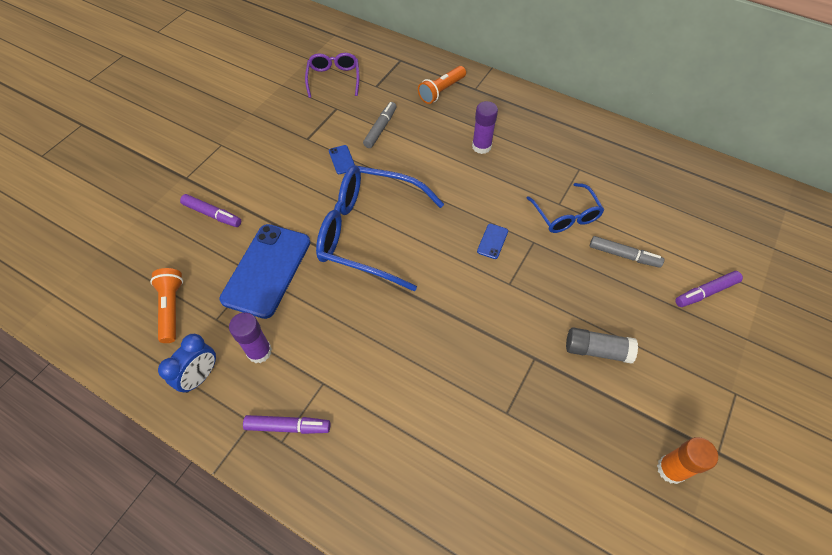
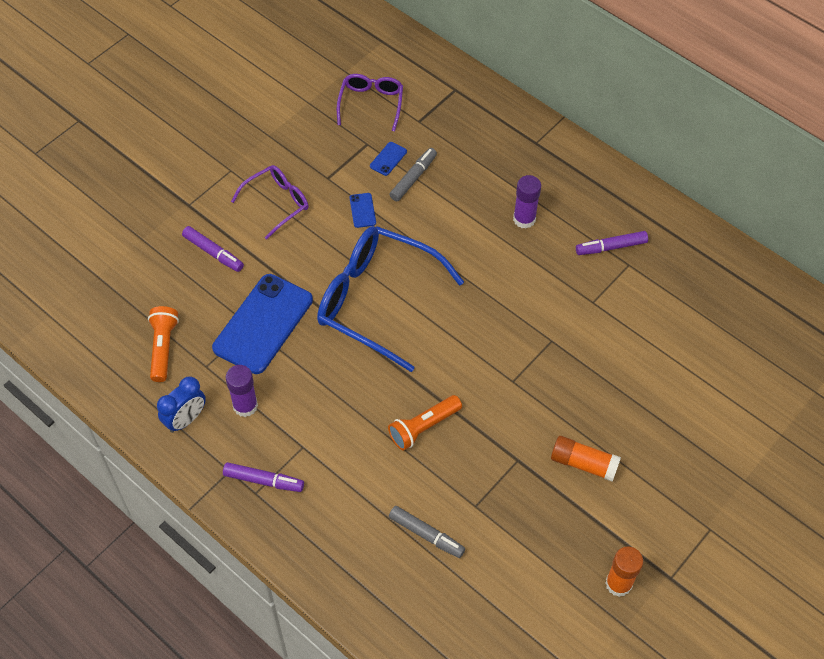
camera: 10 degrees right, 0 degrees up
orange flashlight [418,66,466,104] -> orange flashlight moved to [388,395,462,451]
blue phone [477,224,508,259] -> blue phone moved to [370,142,407,176]
blue glasses [527,183,604,233] -> none
grey glue stick [566,327,638,364] -> orange glue stick [551,436,621,482]
grey marker [590,236,664,268] -> grey marker moved to [389,506,465,558]
purple marker [675,271,743,307] -> purple marker moved to [576,231,648,255]
none -> purple glasses [231,165,309,240]

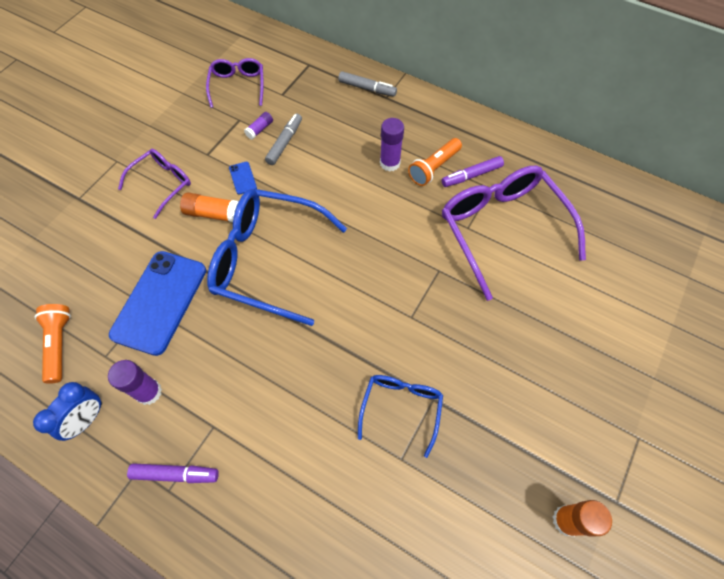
camera: 10 degrees left, 5 degrees up
purple marker [182,226,244,272] -> none
blue phone [370,142,407,176] -> purple glue stick [244,112,273,140]
orange flashlight [388,395,462,451] -> orange flashlight moved to [408,138,462,186]
grey marker [389,506,465,558] -> grey marker moved to [338,71,397,97]
orange glue stick [551,436,621,482] -> orange glue stick moved to [180,192,239,223]
none -> blue glasses [358,375,443,458]
none -> purple glasses [442,166,586,301]

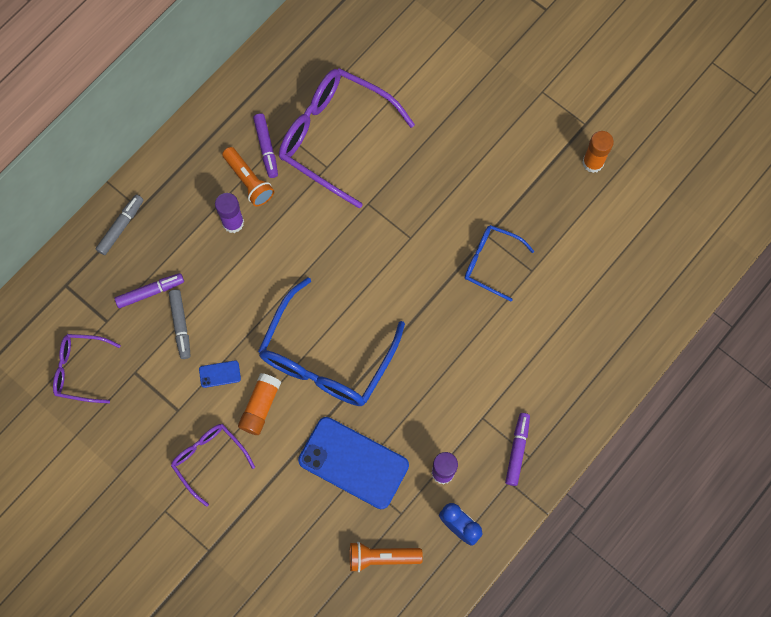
camera: 80 degrees left, 10 degrees up
purple glue stick [244,112,273,140] -> none
grey marker [265,113,302,165] -> grey marker turned 135 degrees counterclockwise [168,290,191,359]
purple glasses [442,166,586,301] -> purple glasses turned 45 degrees clockwise [279,68,415,209]
none -> purple marker [115,273,184,308]

